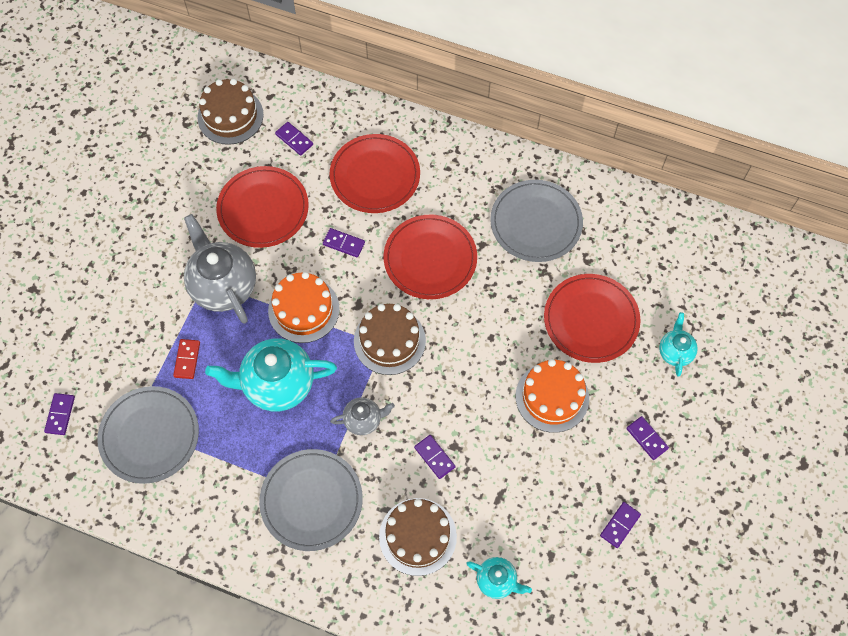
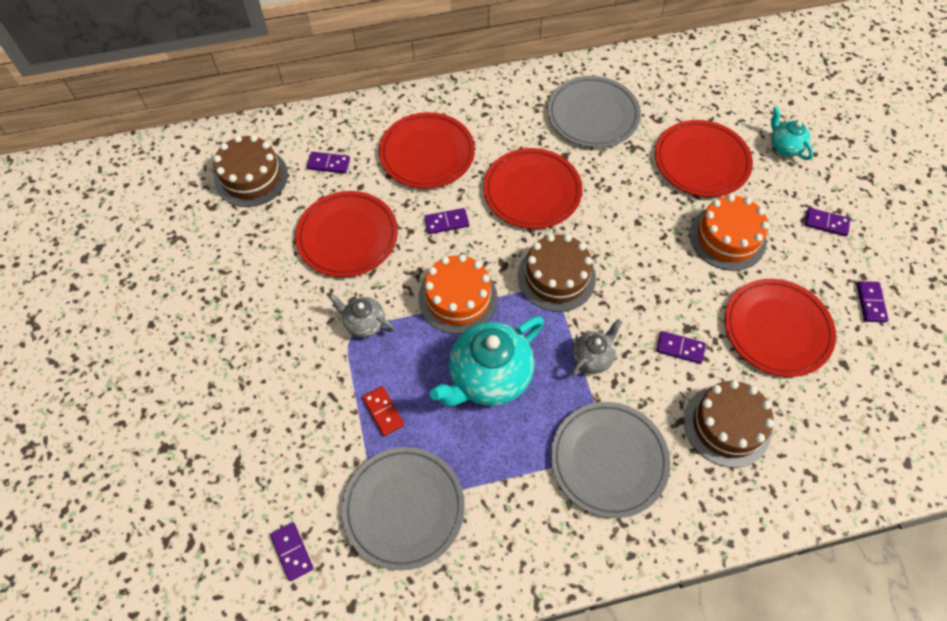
camera: 35 degrees left, 5 degrees down
grey teapot [184,214,256,324] -> grey teapot [328,294,394,338], size x0.52
turquoise teapot [466,557,532,599] -> none
none -> red plate [725,279,836,377]

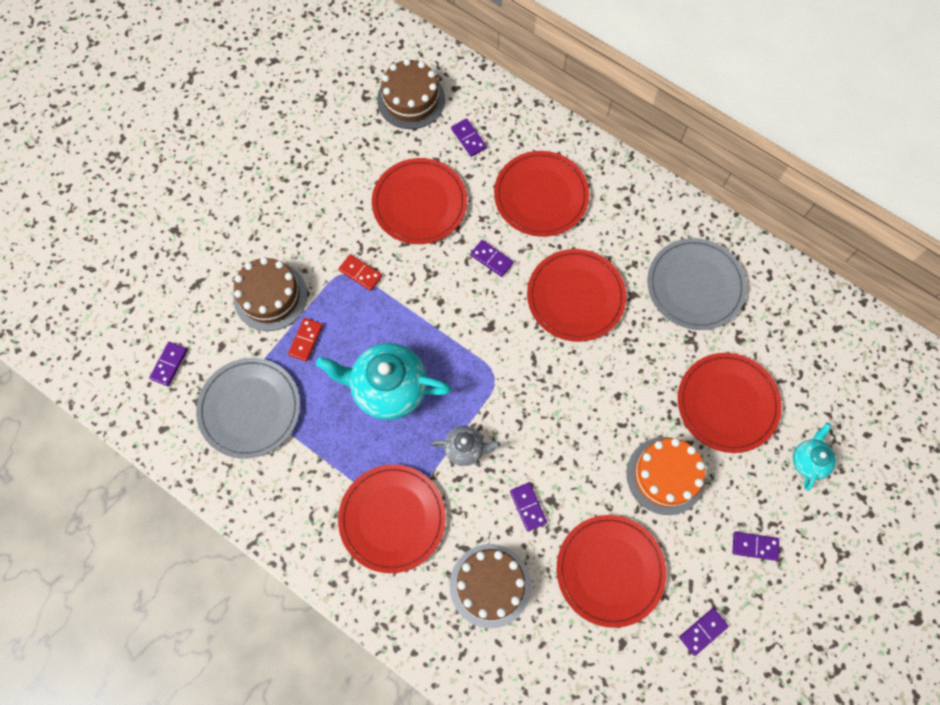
camera: 50 degrees right, 10 degrees up
grey teapot [328,294,394,338] -> red domino [339,254,382,291]
orange cake [418,254,498,334] -> none
brown cake [518,234,596,312] -> brown cake moved to [233,257,307,331]
grey plate [551,402,670,518] -> red plate [338,464,446,573]
purple domino [805,208,850,236] -> purple domino turned 60 degrees counterclockwise [732,532,779,561]

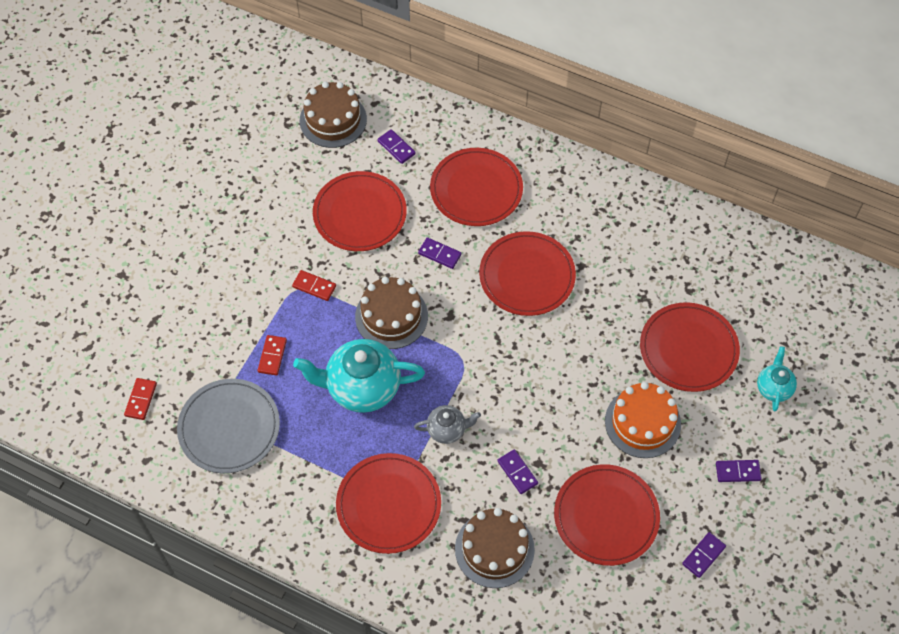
camera: 10 degrees left, 10 degrees down
purple domino [149,342,187,386] -> red domino [124,378,157,420]
brown cake [233,257,307,331] -> brown cake moved to [355,277,428,349]
grey plate [647,238,747,330] -> none

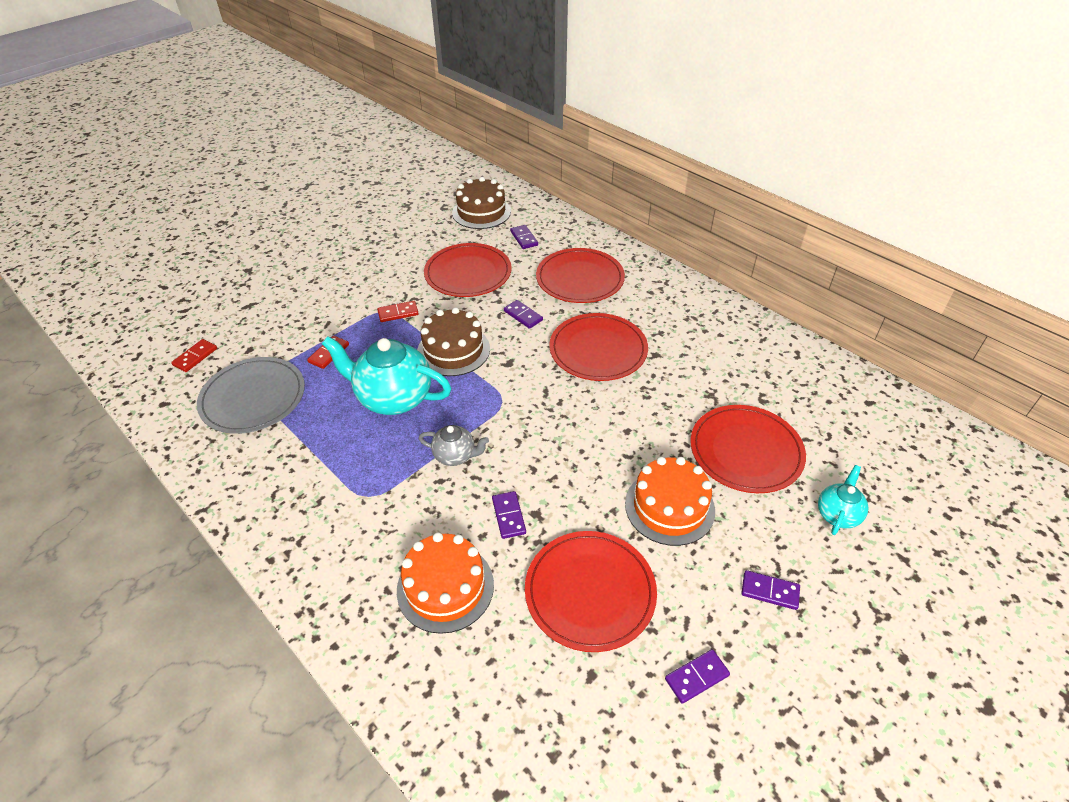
camera: 20 degrees right, 15 degrees down
red domino [292,270,336,301] -> red domino turned 60 degrees counterclockwise [377,301,419,322]
red plate [336,453,441,554] -> none
brown cake [455,508,535,588] -> orange cake [397,532,494,634]

